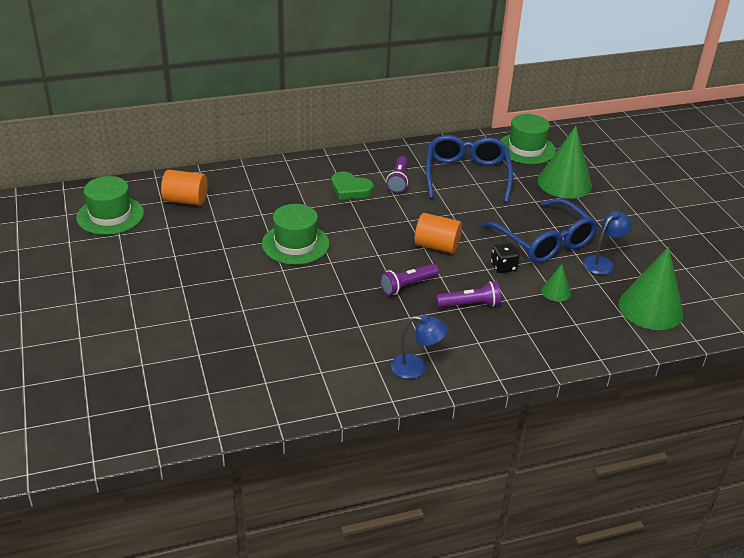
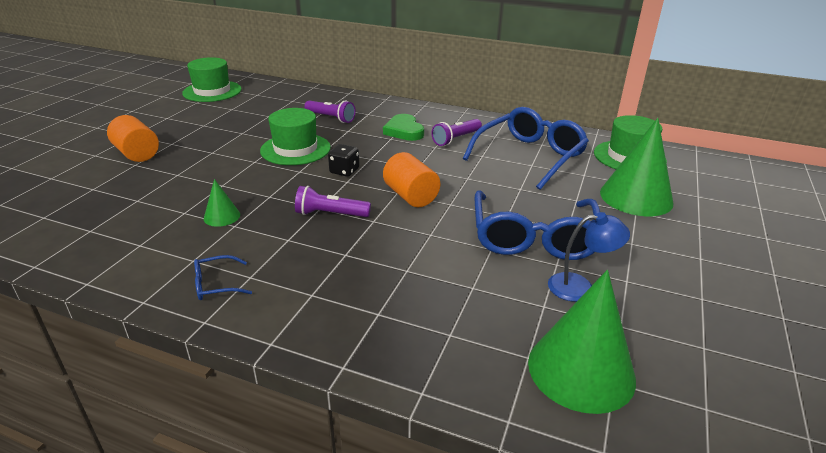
camera: 40 degrees right, 5 degrees down
orange cylinder [161,170,208,206] -> orange cylinder moved to [107,115,159,162]
blue lamp [391,315,447,379] -> blue glasses [194,255,252,300]
purple flashlight [436,281,501,308] -> purple flashlight moved to [304,100,356,123]
black dice [491,243,520,273] -> black dice moved to [328,144,359,177]
green cone [541,264,571,302] -> green cone moved to [204,179,240,227]

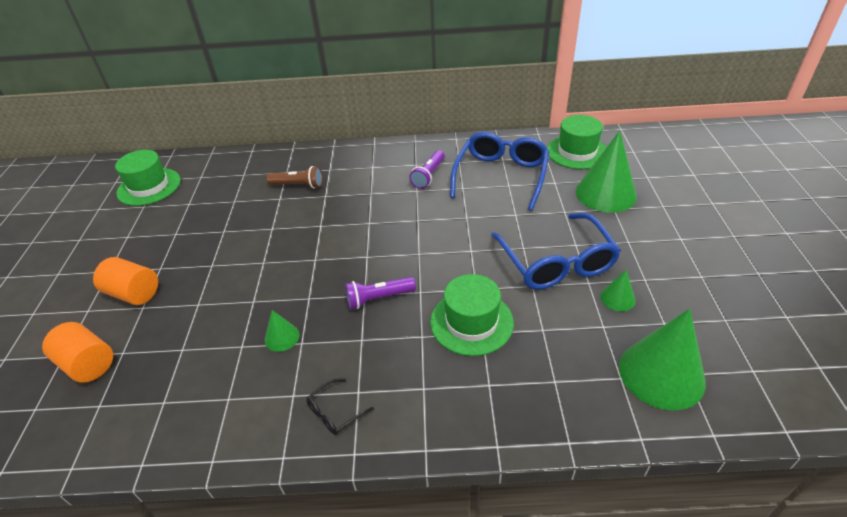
camera: 20 degrees left, 10 degrees up
blue glasses [194,255,252,300] -> black glasses [306,379,374,435]
green hat [260,108,331,165] -> green hat moved to [430,274,514,356]
purple flashlight [304,100,356,123] -> brown flashlight [266,166,323,188]
black dice [328,144,359,177] -> none
green heart [383,114,424,141] -> none
orange cylinder [383,152,440,207] -> orange cylinder moved to [42,322,113,383]
blue lamp [548,212,630,302] -> green cone [600,270,636,312]

